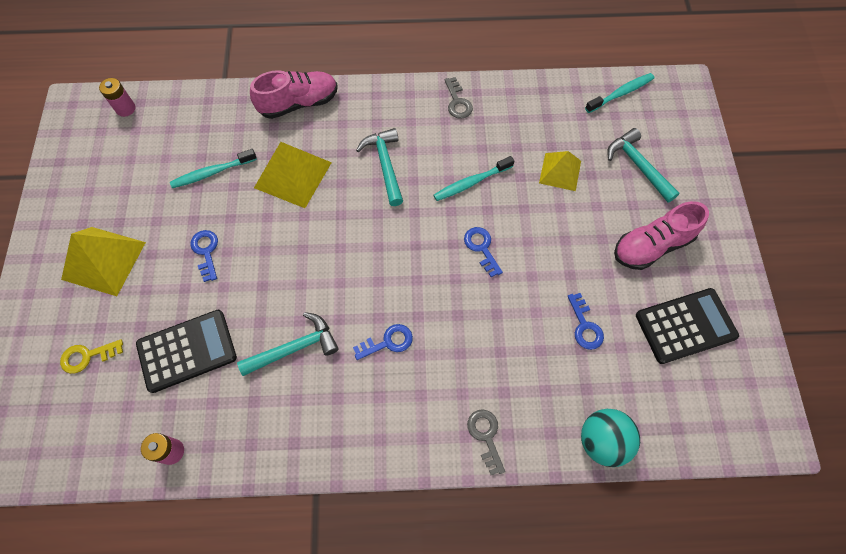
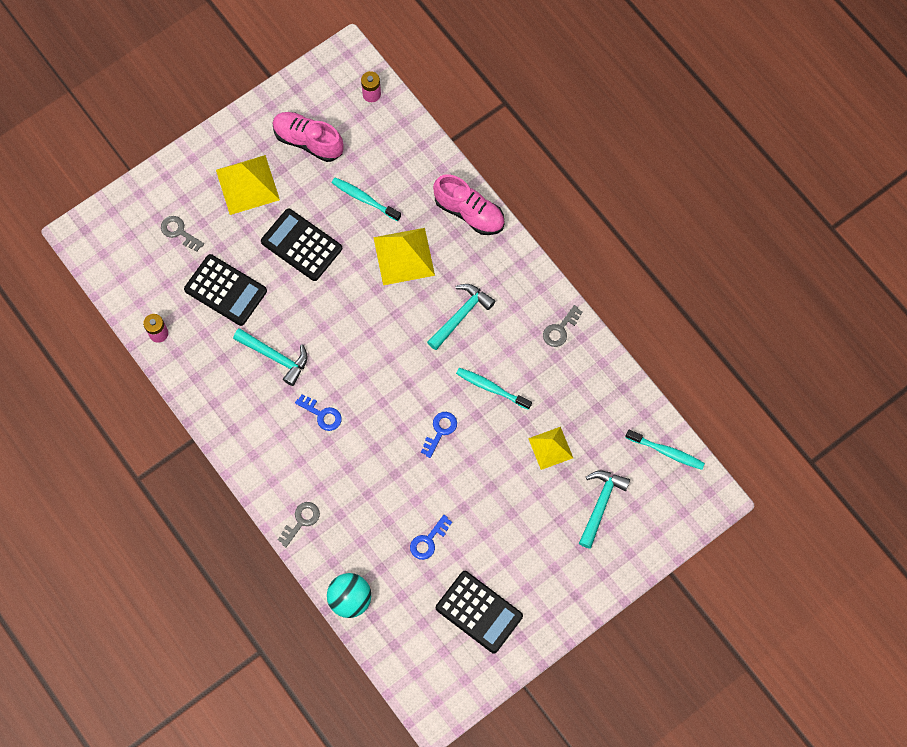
camera: 55 degrees right, 5 degrees up
yellow key [60,339,123,374] -> grey key [161,216,204,252]
blue key [190,230,218,282] -> black calculator [261,208,342,281]
pink shoe [614,201,709,270] -> pink shoe moved to [273,112,344,162]

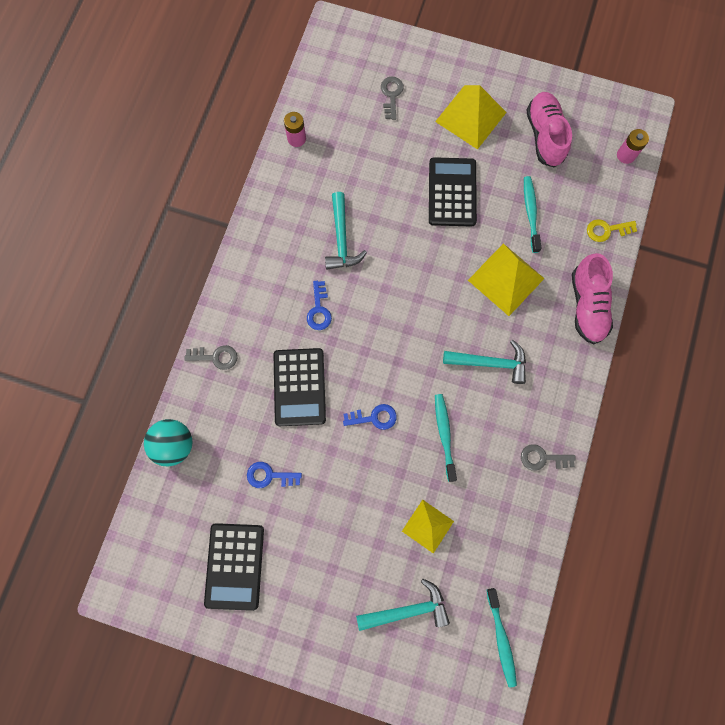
camera: 55 degrees right, 5 degrees up
black calculator [184,254,267,326] -> black calculator moved to [273,348,326,426]
none -> yellow key [587,219,637,242]

